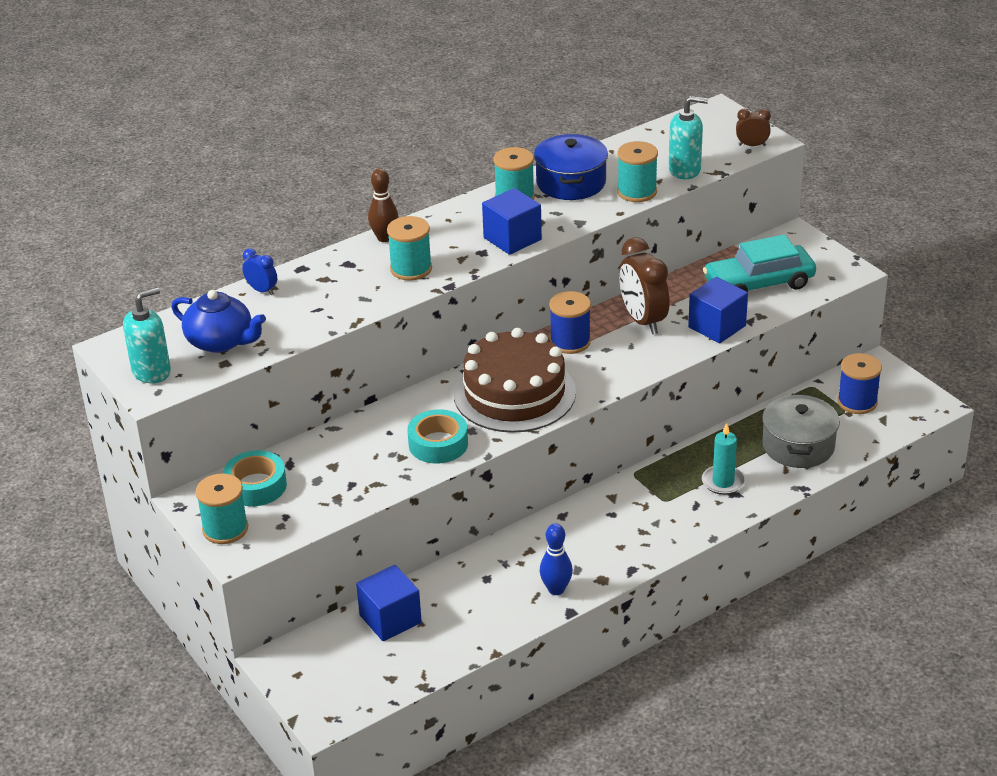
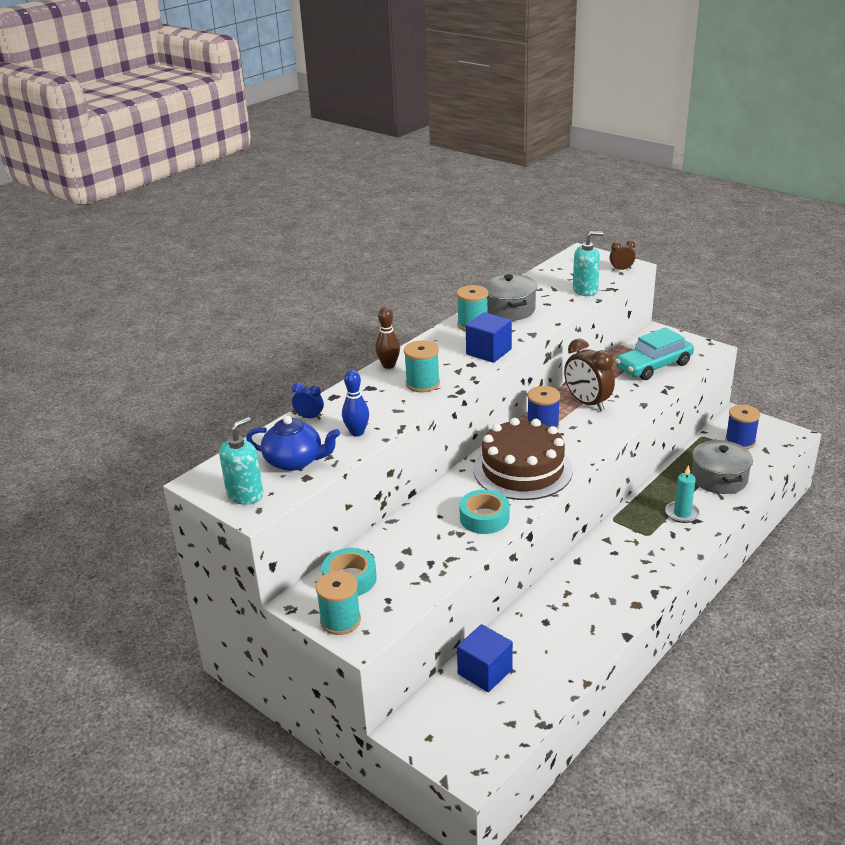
camera: 15 degrees left, 5 degrees down
blue pot [534,134,608,200] -> grey pot [480,273,537,321]
blue bowling pin [540,523,573,595] -> blue bowling pin moved to [342,370,369,437]
turquoise spool [617,141,658,202] -> none
blue cube [688,277,748,343] -> none

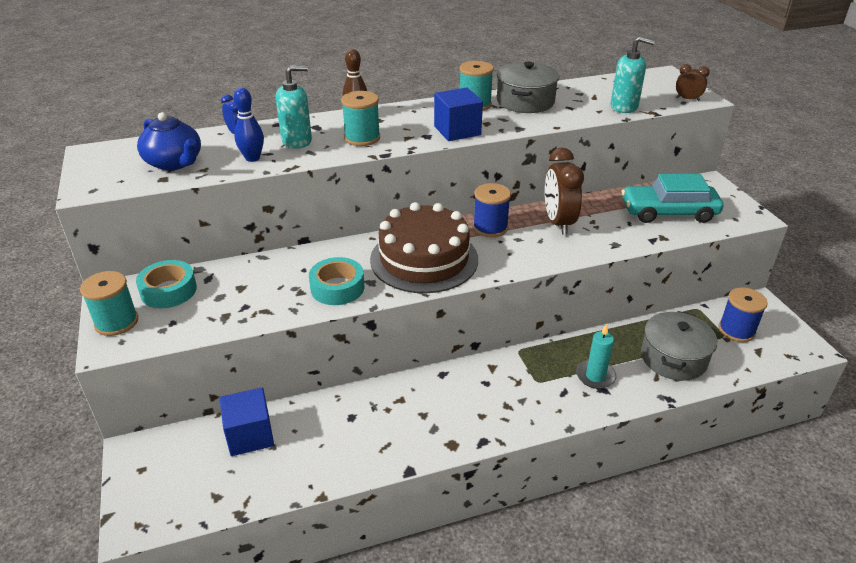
camera: 30 degrees right, 5 degrees up
turquoise soap dispenser [219,417,263,505] -> turquoise soap dispenser moved to [276,65,312,149]

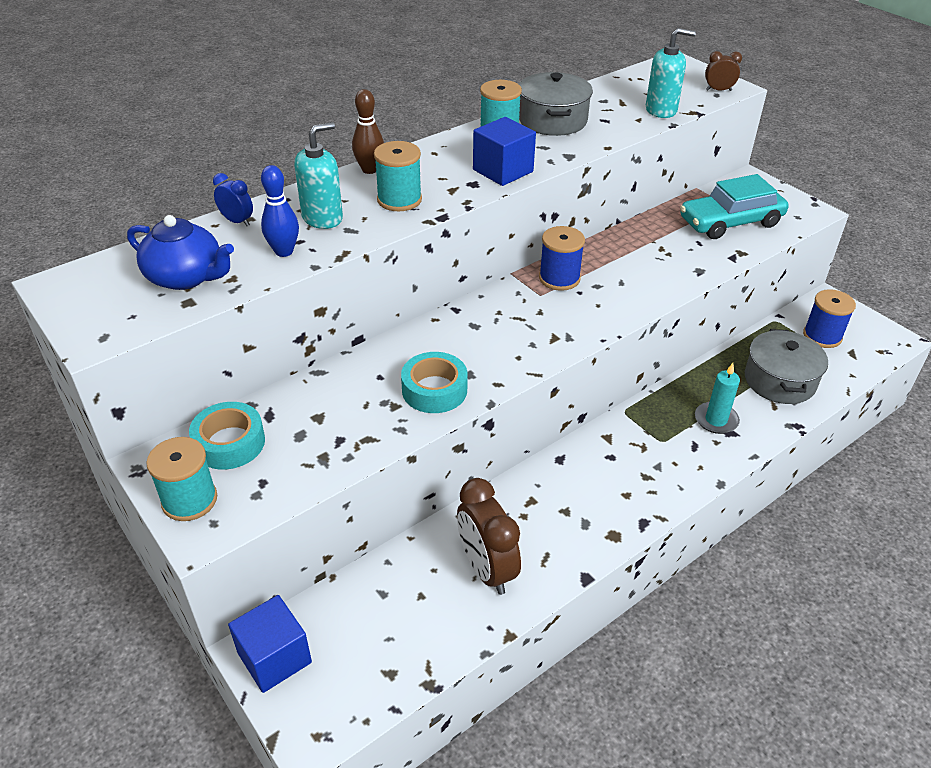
camera: 20 degrees left, 5 degrees up
blue cube [220,388,274,456] -> blue cube moved to [228,595,312,693]
brown cake [370,202,478,293] -> none
brown clock [545,147,584,235] -> brown clock moved to [457,478,521,595]

